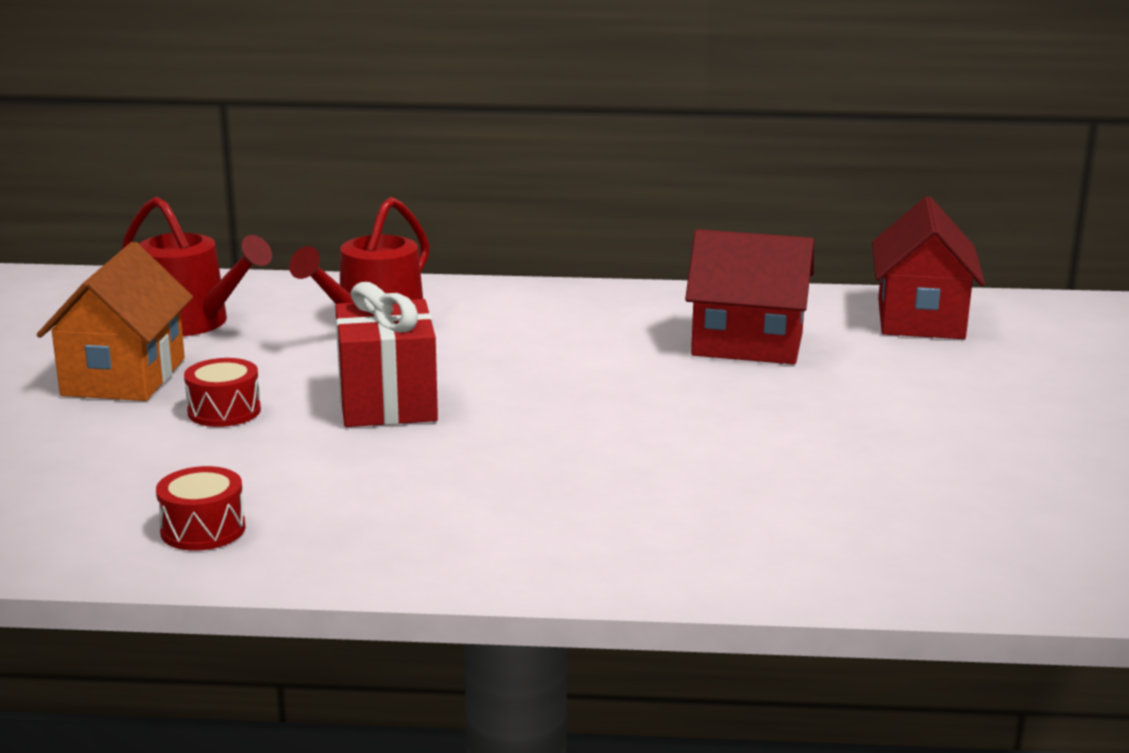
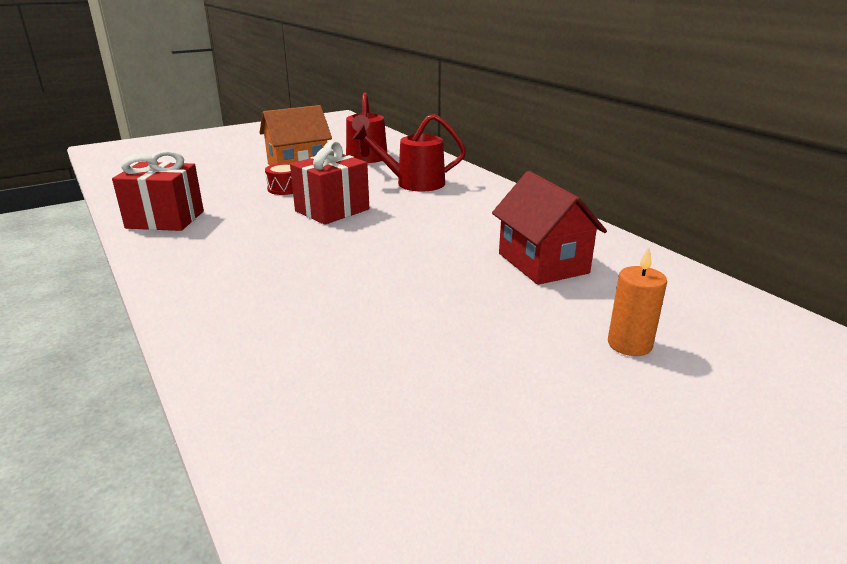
camera: 55 degrees right, 5 degrees up
red drum [156,466,245,551] -> red gift [112,150,204,231]
red house [872,196,985,339] -> none
none -> orange candle [608,247,667,356]

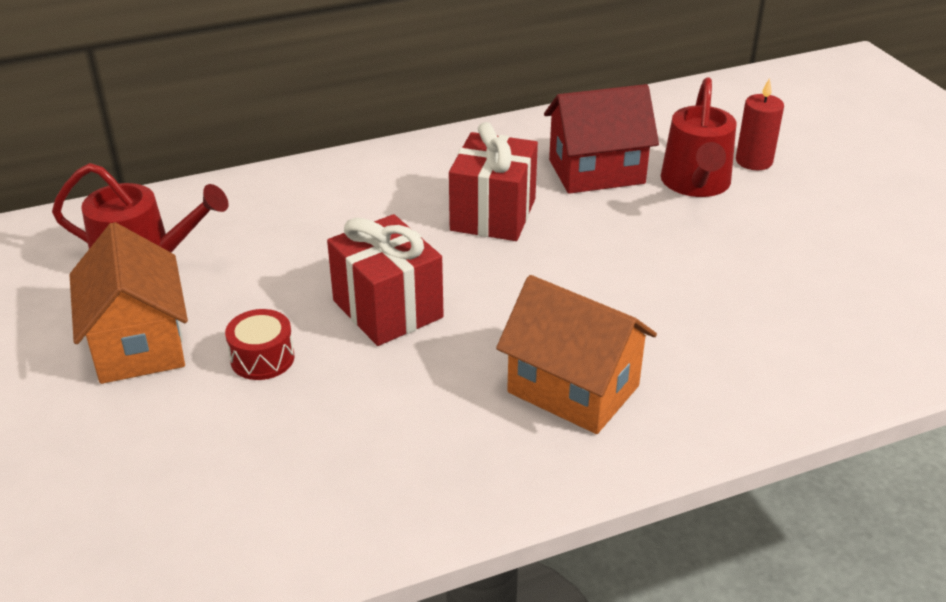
camera: 80 degrees left, 10 degrees up
red gift [112,150,204,231] -> red gift moved to [449,122,538,241]
red watering can [353,114,466,192] -> red watering can moved to [661,77,737,197]
orange candle [608,247,667,356] -> red candle [736,78,784,170]
none -> orange house [496,275,657,434]

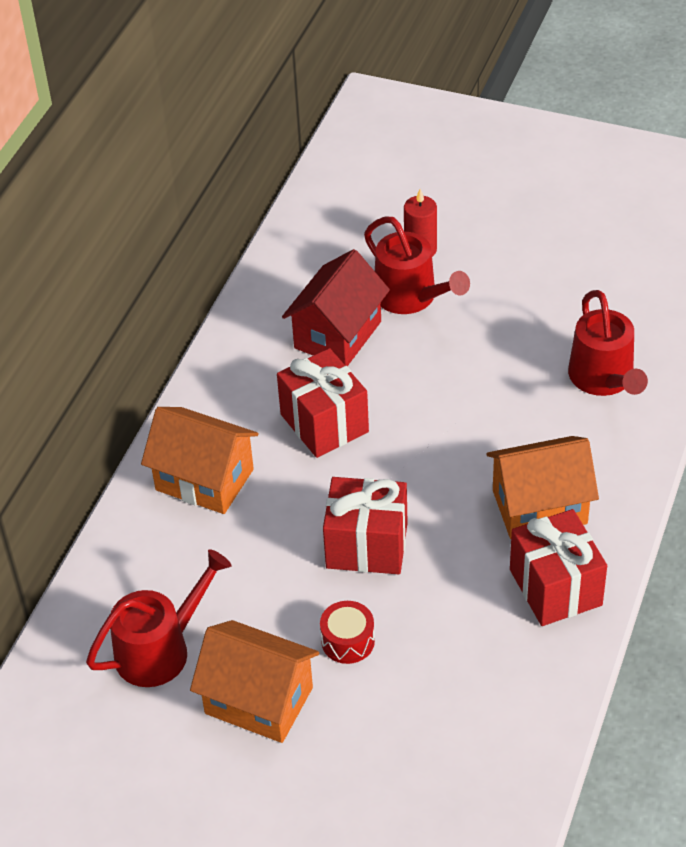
camera: 45 degrees left, 10 degrees up
none -> orange house [141,407,259,514]
none -> red gift [510,509,607,626]
none -> red watering can [568,290,648,396]

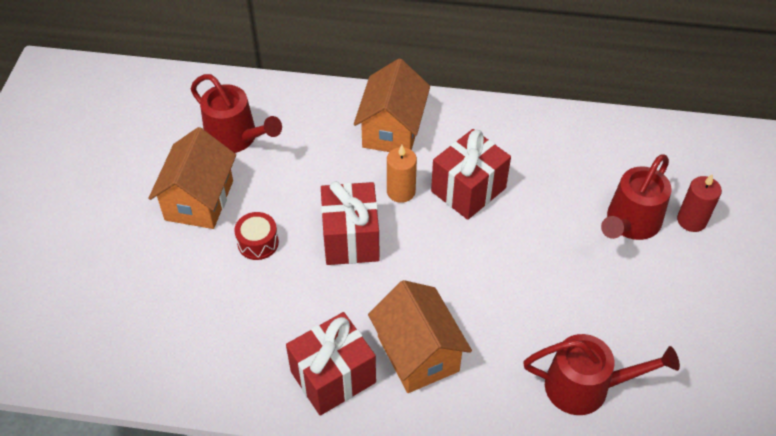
camera: 75 degrees right, 5 degrees up
red house [282,249,390,366] -> none
red watering can [568,290,648,396] -> red watering can turned 150 degrees counterclockwise [523,334,680,415]
none -> orange candle [387,145,417,203]

